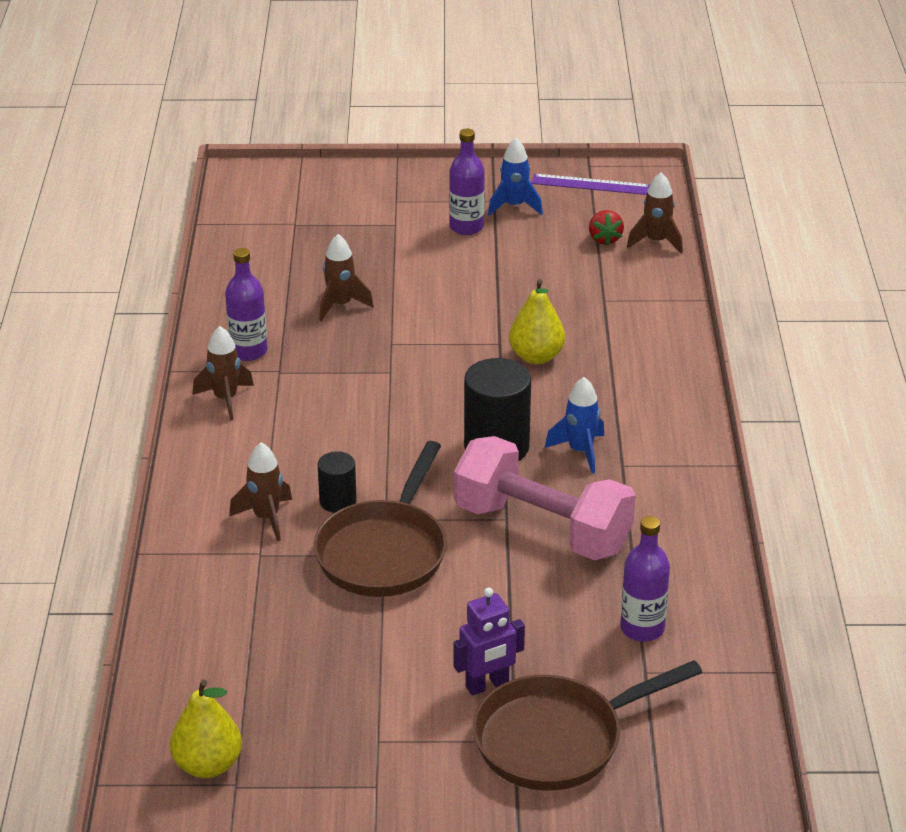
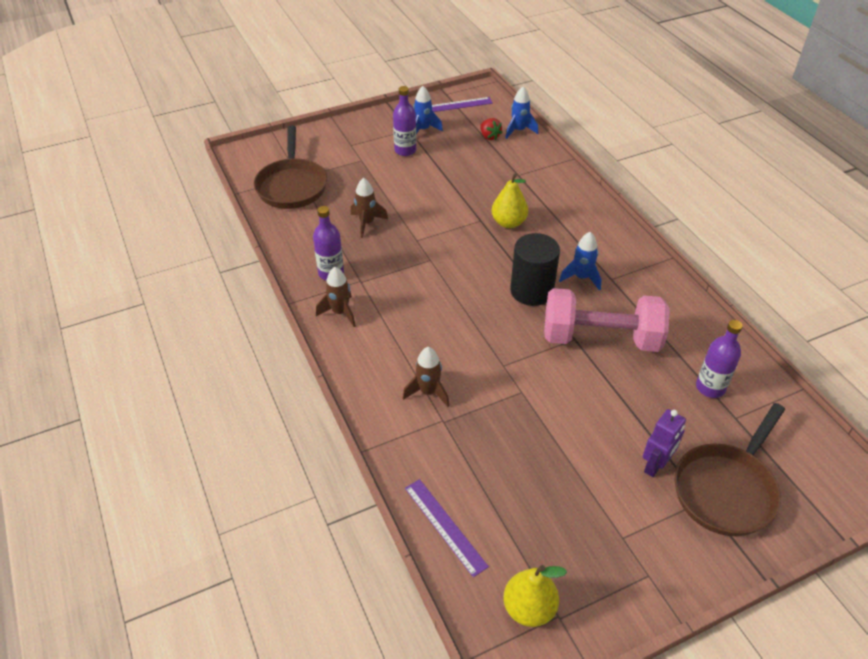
camera: 25 degrees left, 10 degrees up
brown pan [313,441,447,597] -> brown pan moved to [254,126,327,209]
black cylinder [318,451,357,513] -> none
brown rocket [627,172,683,254] -> blue rocket [506,87,538,139]
none -> purple ruler [405,479,489,577]

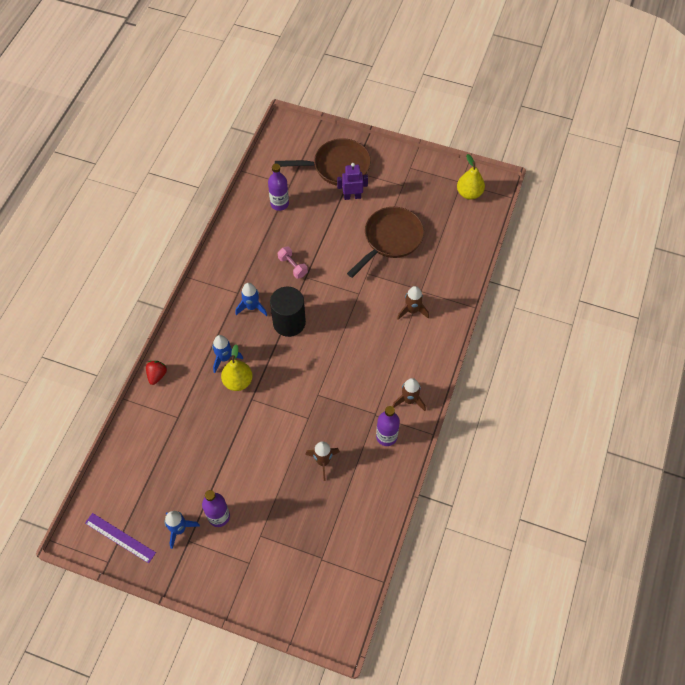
camera: 135 degrees left, 15 degrees up
brown pan [254,126,327,209] -> brown pan moved to [347,207,424,278]
purple ruler [405,479,489,577] -> none
red strawberry [480,118,503,140] -> red strawberry moved to [146,361,167,385]
blue rocket [506,87,538,139] -> blue rocket moved to [212,335,243,373]
pink dumbbell [544,288,670,352] -> pink dumbbell [278,246,308,279], size x0.42

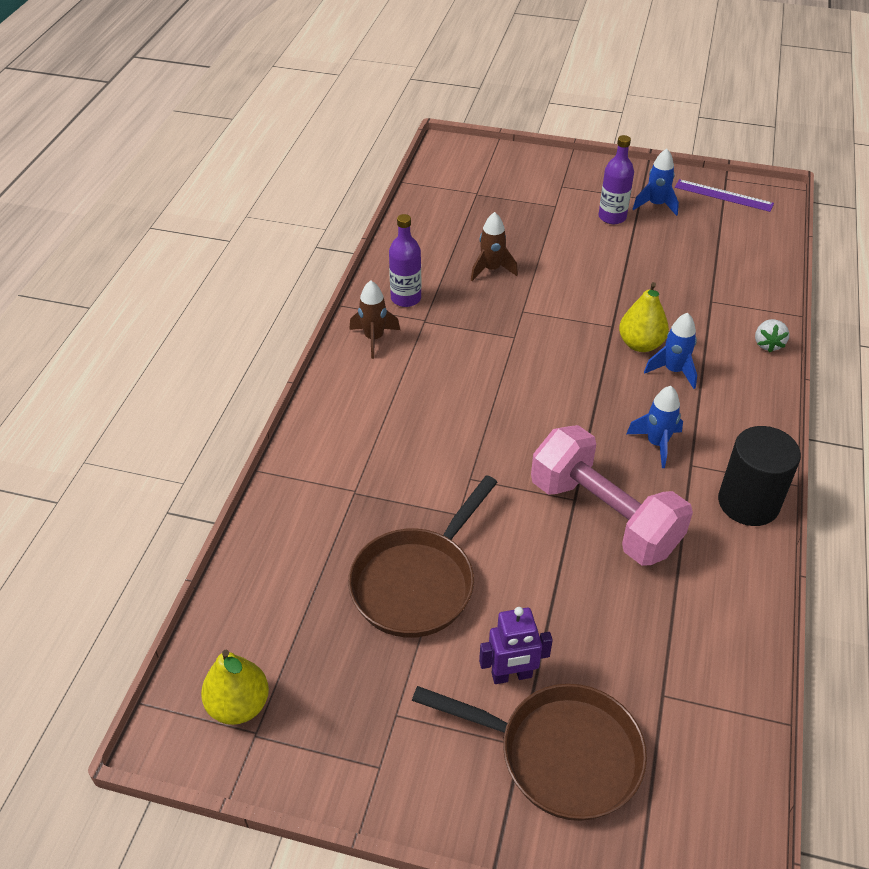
camera: 175 degrees right, 15 degrees down
red strawberry [146,361,167,385] -> white strawberry [755,319,789,353]
purple bottle [268,164,289,211] -> none
black cylinder [270,287,306,337] -> black cylinder moved to [718,426,801,526]
brown pan [275,138,371,186] -> brown pan turned 150 degrees counterclockwise [412,684,647,821]
pink dumbbell [278,246,308,279] -> pink dumbbell [531,425,693,566], size x2.36
brown rocket [397,286,429,320] -> none

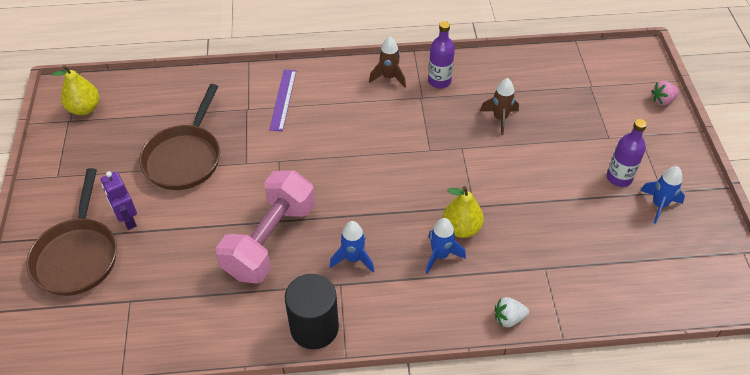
camera: 70 degrees right, 5 degrees up
brown pan [348,475,498,638] -> brown pan turned 90 degrees counterclockwise [139,84,220,190]
purple ruler [675,179,774,212] -> purple ruler moved to [269,69,296,131]
none -> pink strawberry [651,81,679,105]

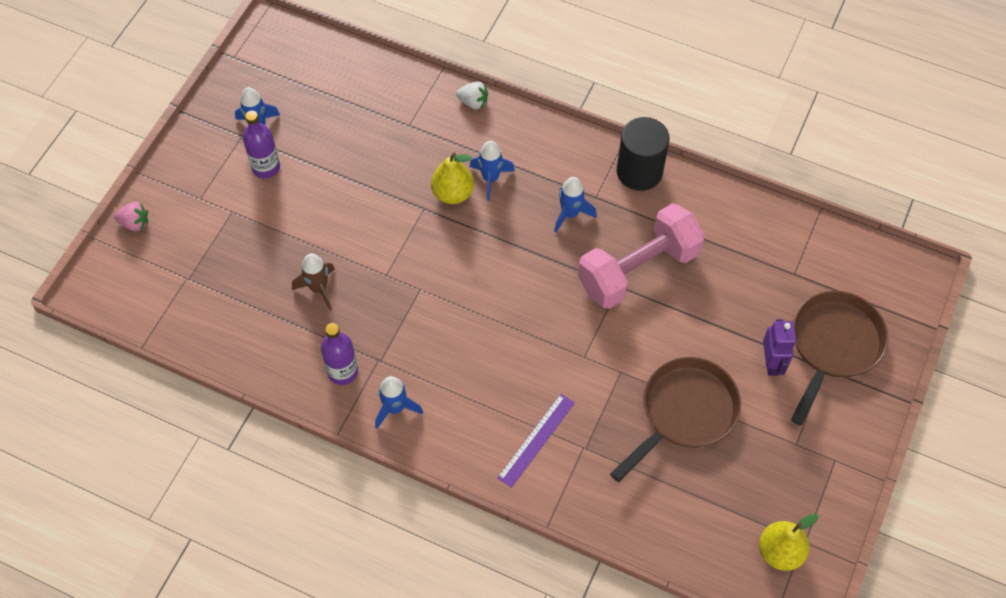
camera: 150 degrees left, 10 degrees up
brown rocket [369,37,406,88] -> blue rocket [375,376,423,429]

